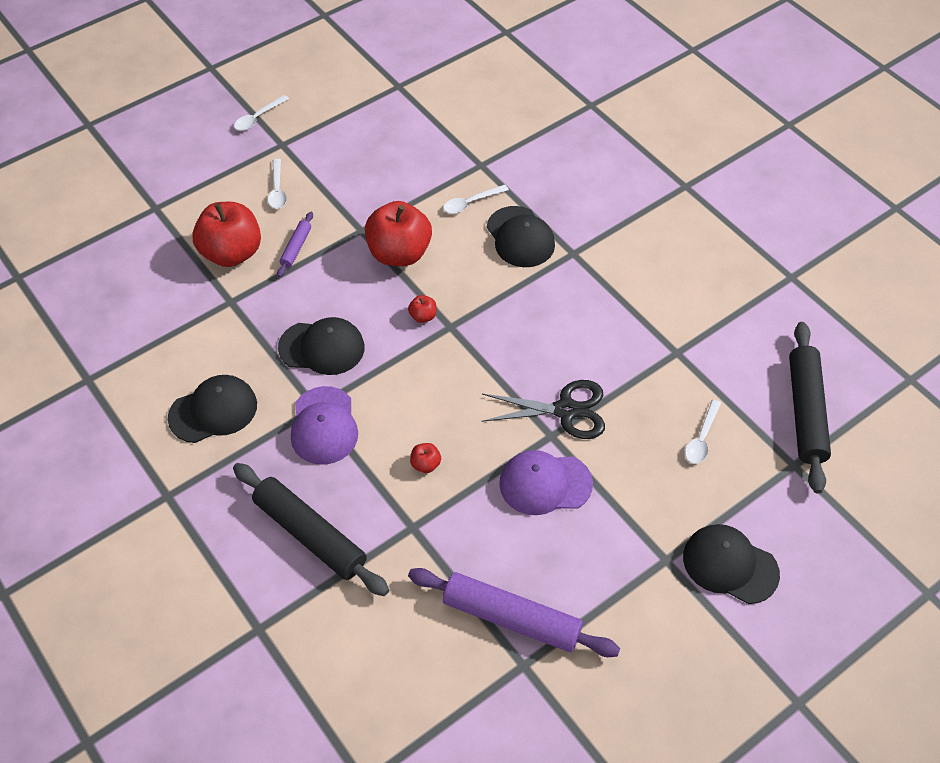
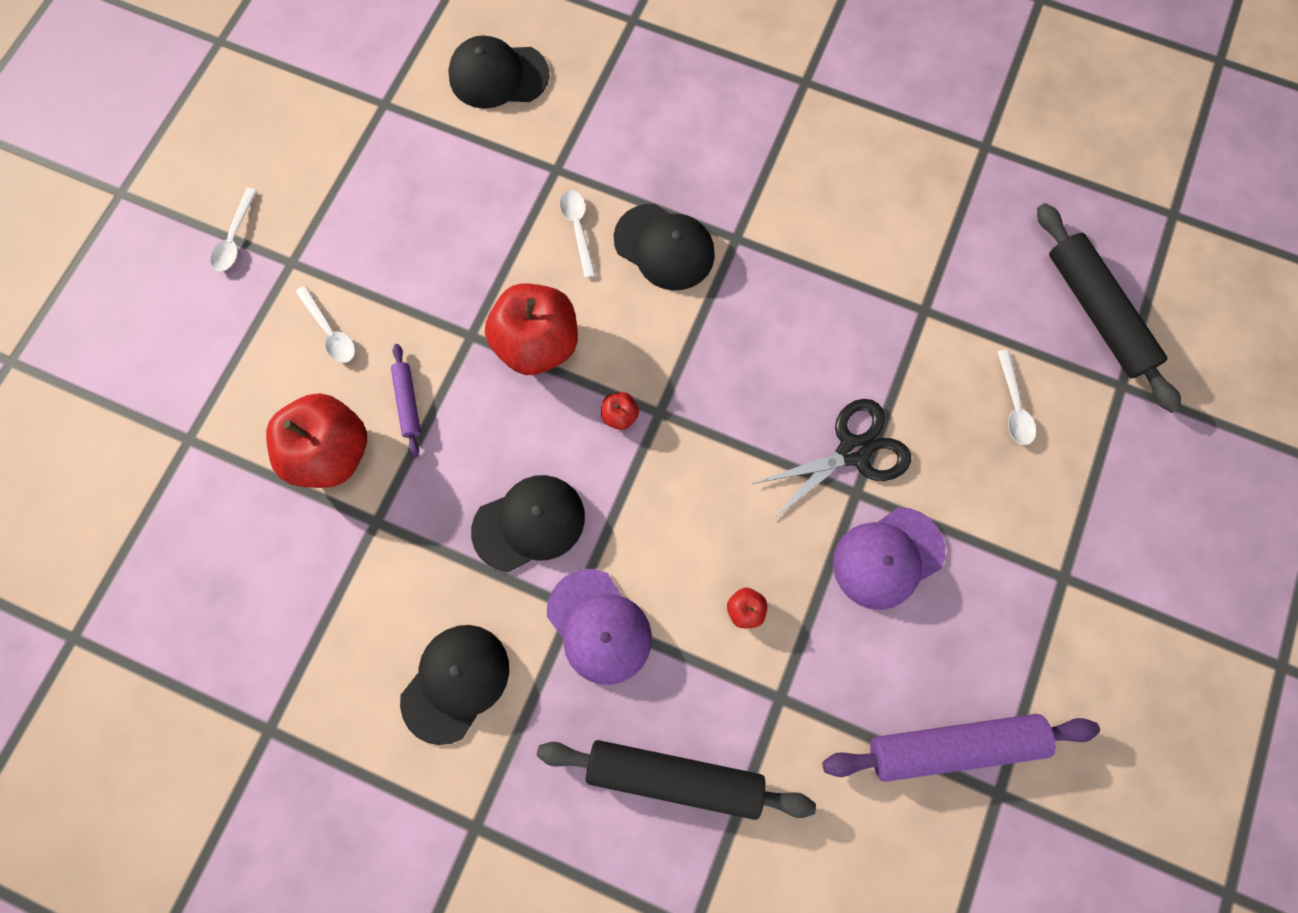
camera: 30 degrees left, 20 degrees up
white spoon [443,185,509,214] -> white spoon turned 135 degrees clockwise [560,190,596,278]
black cap [683,524,780,604] -> black cap moved to [448,35,549,109]

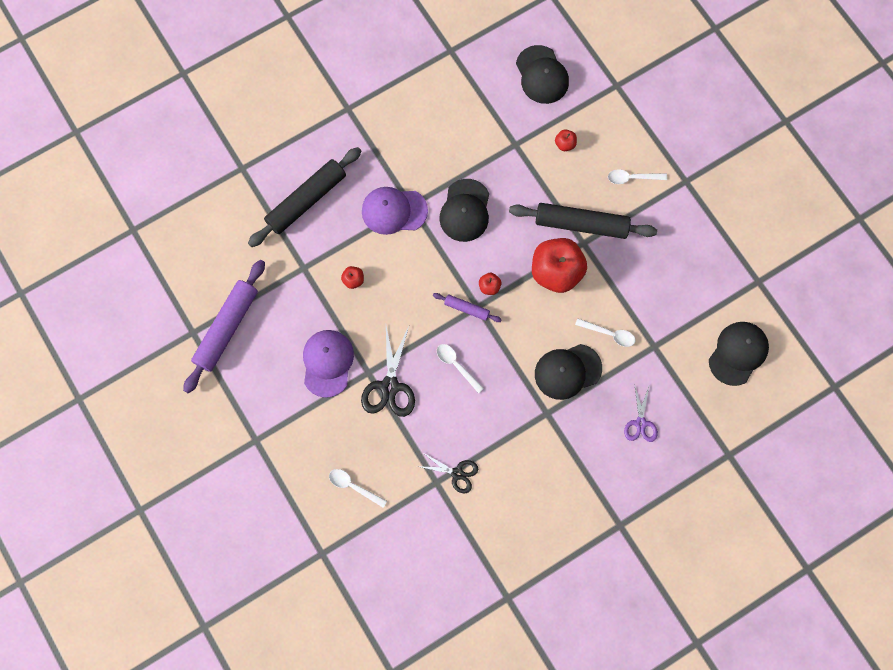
camera: 125 degrees right, 0 degrees up
white spoon [211,188,257,272] -> white spoon moved to [437,344,484,393]
red apple [266,393,367,488] -> red apple [555,129,577,151], size x0.41
purple rolling pin [391,344,421,458] -> purple rolling pin moved to [433,293,502,322]
black cap [400,625,509,745] -> black cap moved to [516,45,569,104]
black rolling pin [1037,203,1182,413] -> black rolling pin moved to [509,203,657,239]
none -> black scissors [417,452,478,493]
none -> purple scissors [624,383,658,442]

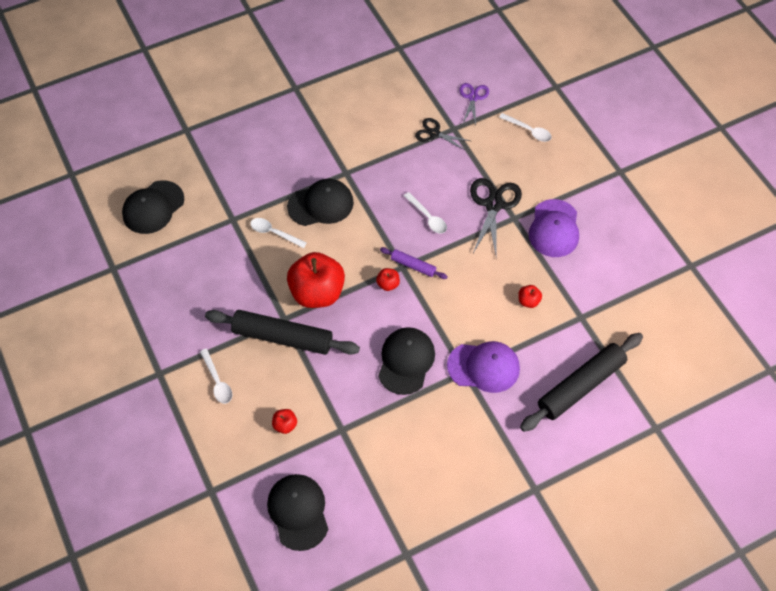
camera: 175 degrees left, 15 degrees down
purple rolling pin [183,260,265,394] -> none
white spoon [608,169,667,184] -> white spoon turned 60 degrees clockwise [200,349,232,404]
purple scissors [624,383,658,442] -> purple scissors moved to [459,83,489,125]

